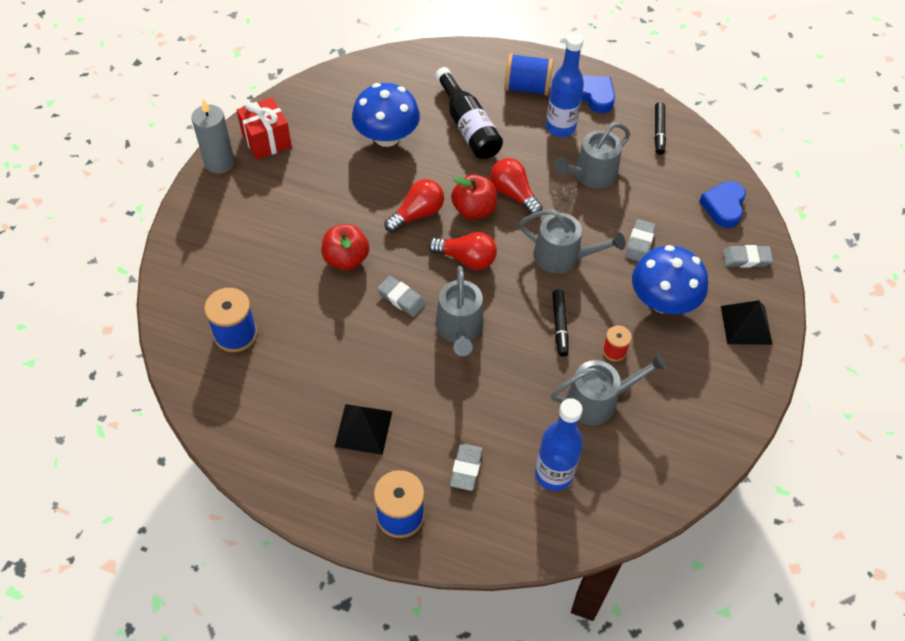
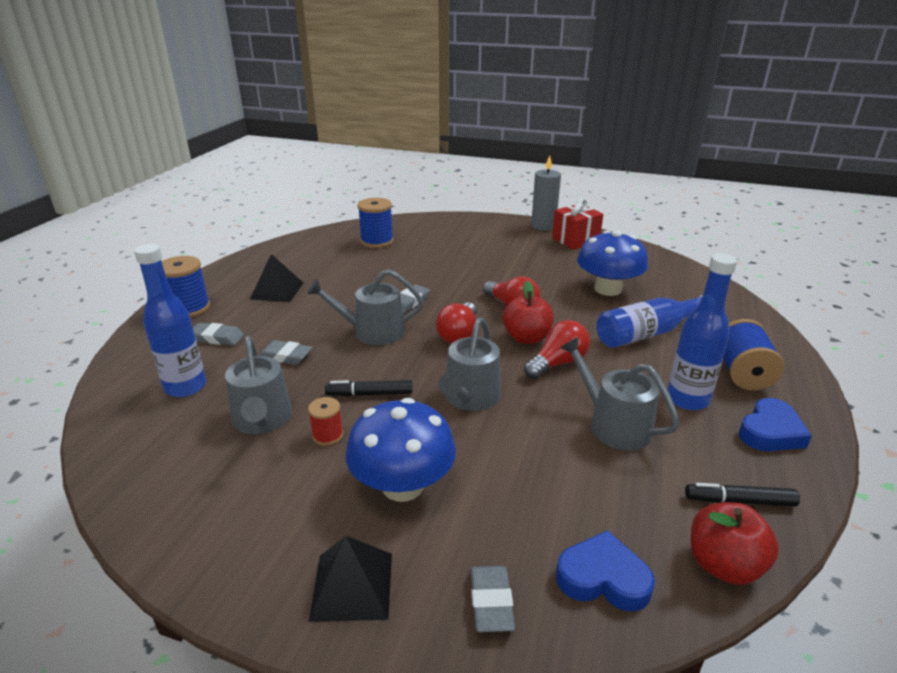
camera: 90 degrees right, 25 degrees down
red apple [321,224,369,270] -> red apple moved to [691,502,779,585]
black bottle [435,67,503,159] -> blue bottle [596,295,703,348]
grey eraser [625,219,656,261] -> grey eraser moved to [259,340,313,365]

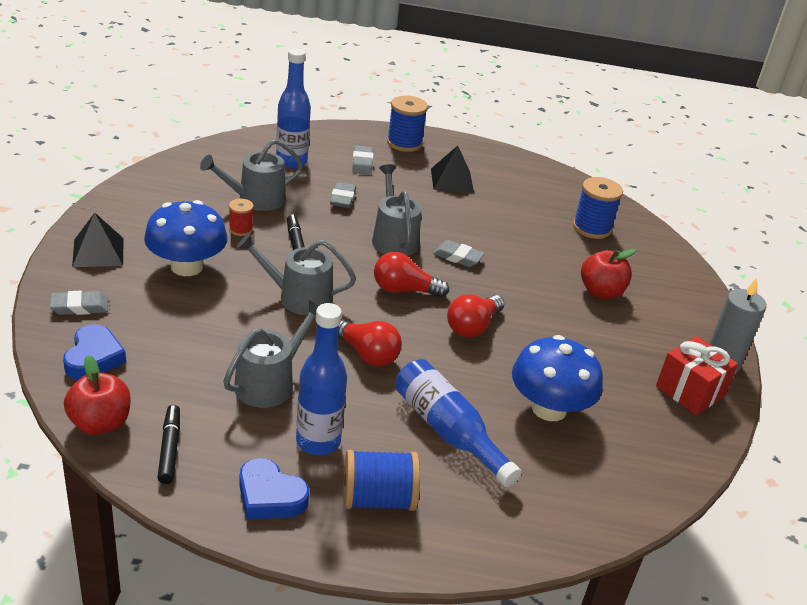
camera: 75 degrees right, 5 degrees up
red apple [503,281,554,344] -> red apple moved to [581,249,636,299]

